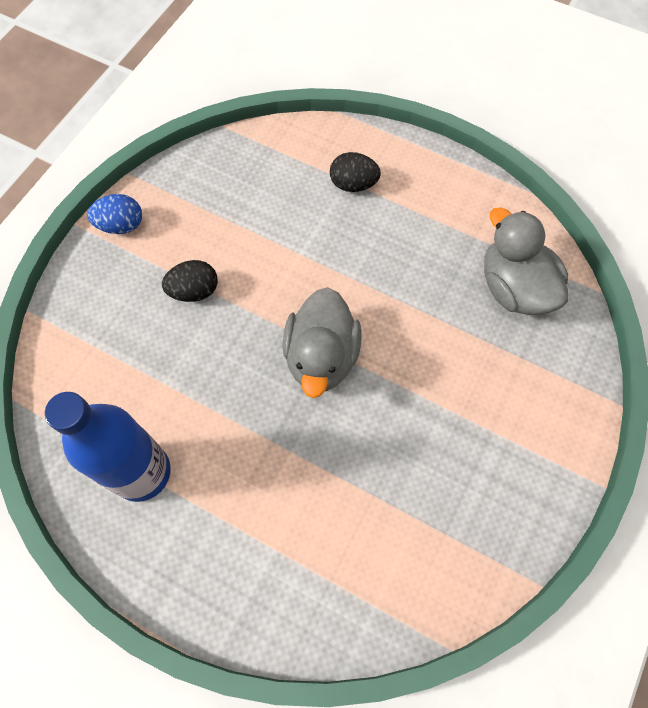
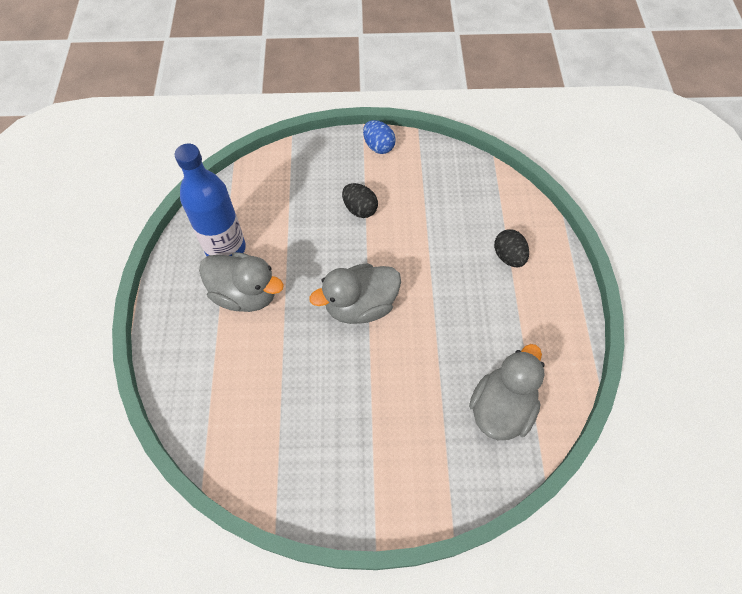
camera: 60 degrees right, 5 degrees down
none -> grey duck [199,252,284,312]

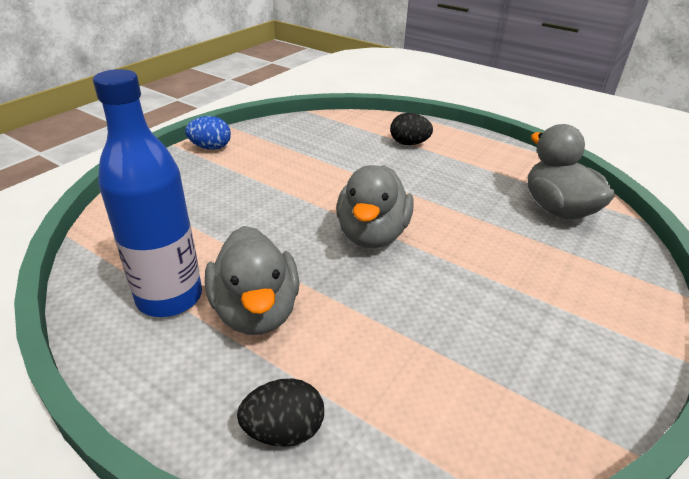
camera: 55 degrees left, 25 degrees down
grey duck [199,252,284,312] -> grey duck turned 105 degrees clockwise [205,226,300,335]
black egg [342,183,378,218] -> black egg moved to [237,378,324,447]

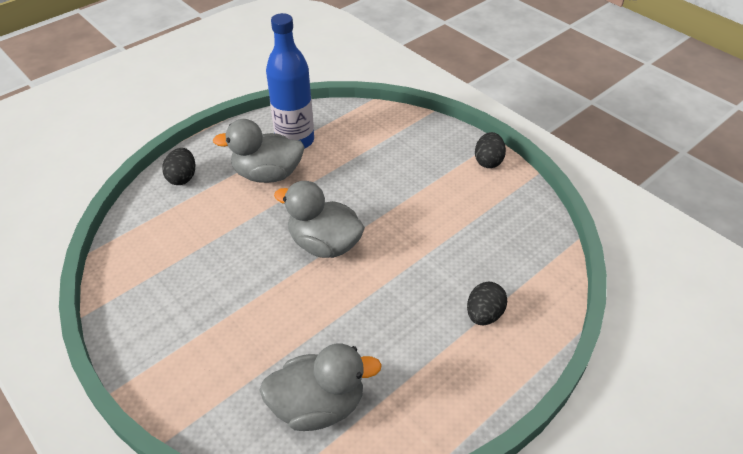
camera: 105 degrees right, 10 degrees up
blue egg [185,116,231,150] -> black egg [475,132,506,168]

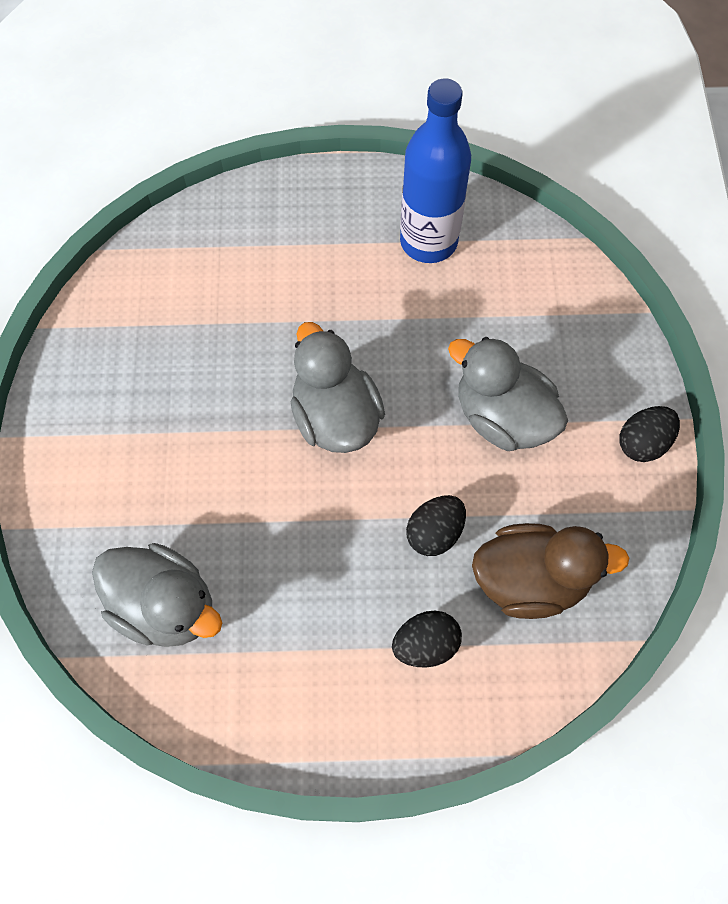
camera: 40 degrees right, 20 degrees up
black egg [162,148,195,185] -> black egg moved to [406,495,466,556]
grey duck [213,119,304,183] -> grey duck moved to [448,337,568,451]
none -> brown duck [472,523,629,619]

